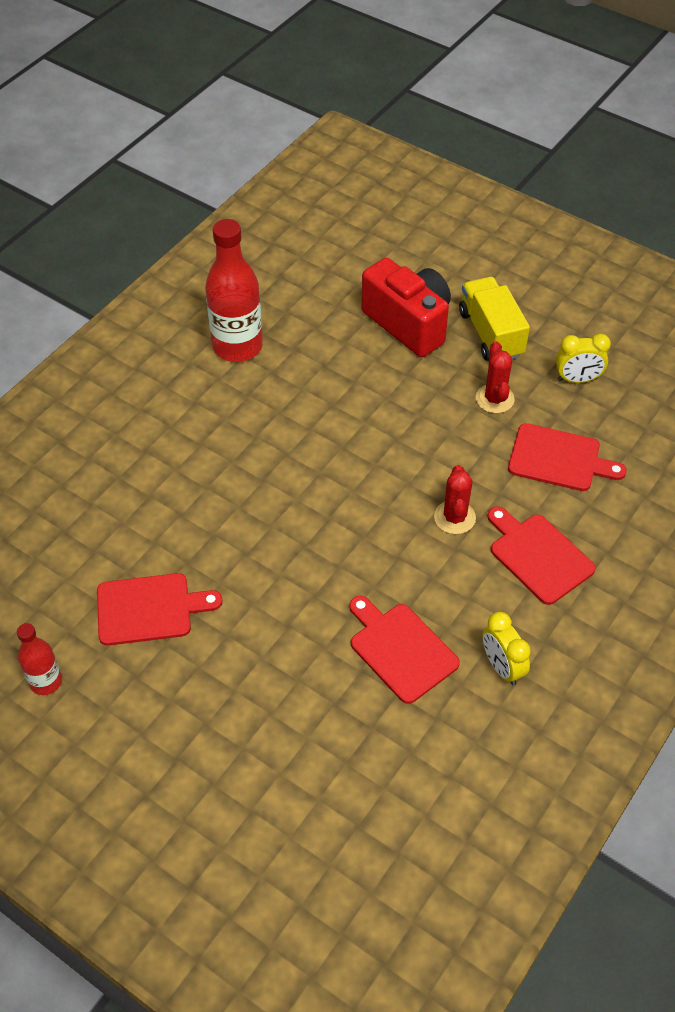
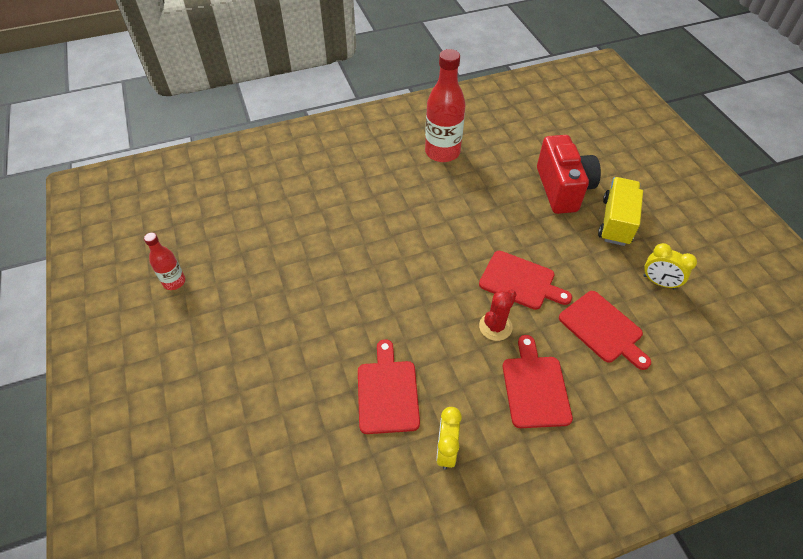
camera: 35 degrees right, 0 degrees up
red cutting board [97,573,222,646] -> red cutting board moved to [479,251,572,310]
red cactus [476,341,515,413] -> none

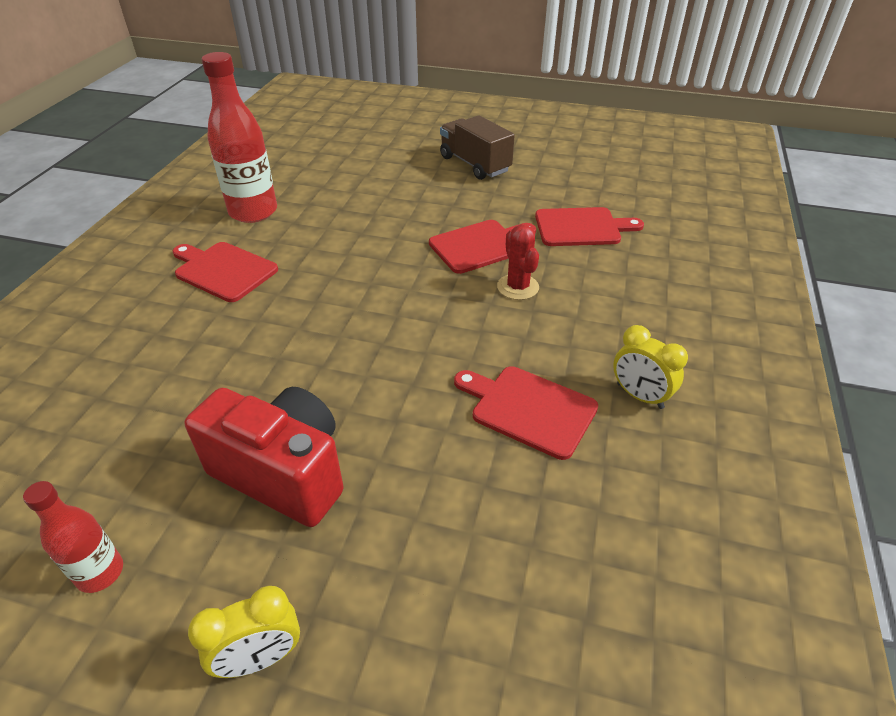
camera: 55 degrees left, 10 degrees down
red cutting board [503,335,573,428] -> red cutting board moved to [173,242,278,302]
red camera [537,135,601,214] -> red camera moved to [184,387,344,527]
yellow truck [598,177,643,246] -> brown truck [440,115,515,180]
yellow clock [644,243,697,290] -> yellow clock moved to [188,586,300,678]

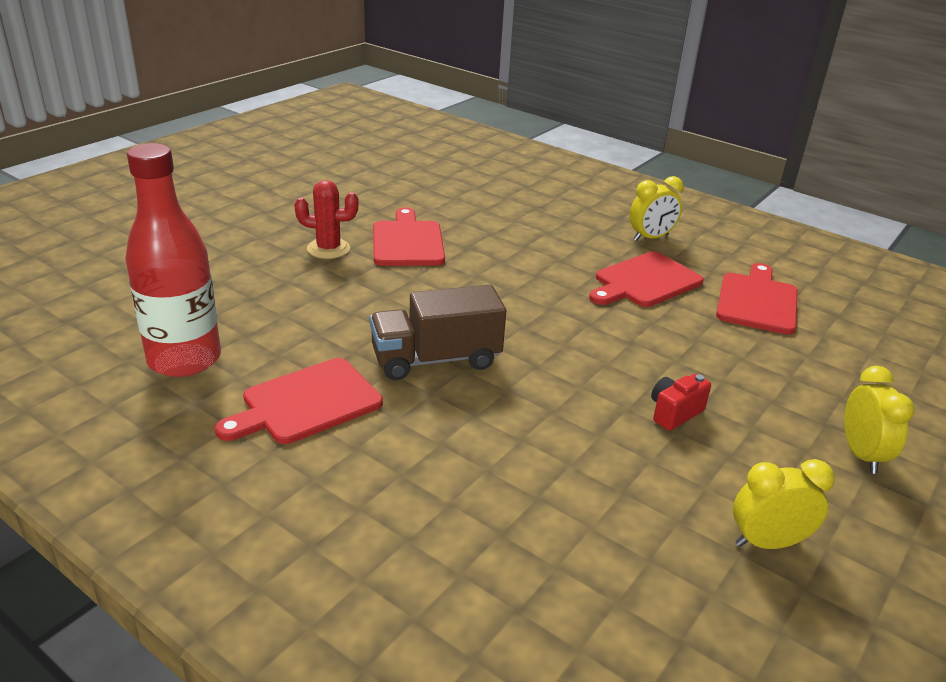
camera: 70 degrees left, 10 degrees down
red bottle [23,481,123,593] -> yellow clock [733,459,835,549]
red camera [184,387,344,527] -> red camera [651,374,711,431], size x0.43
brown truck [440,115,515,180] -> brown truck moved to [370,285,506,380]
red cactus [497,224,539,300] -> red cactus moved to [294,180,359,259]
red cutting board [535,207,644,246] -> red cutting board moved to [716,263,798,335]

